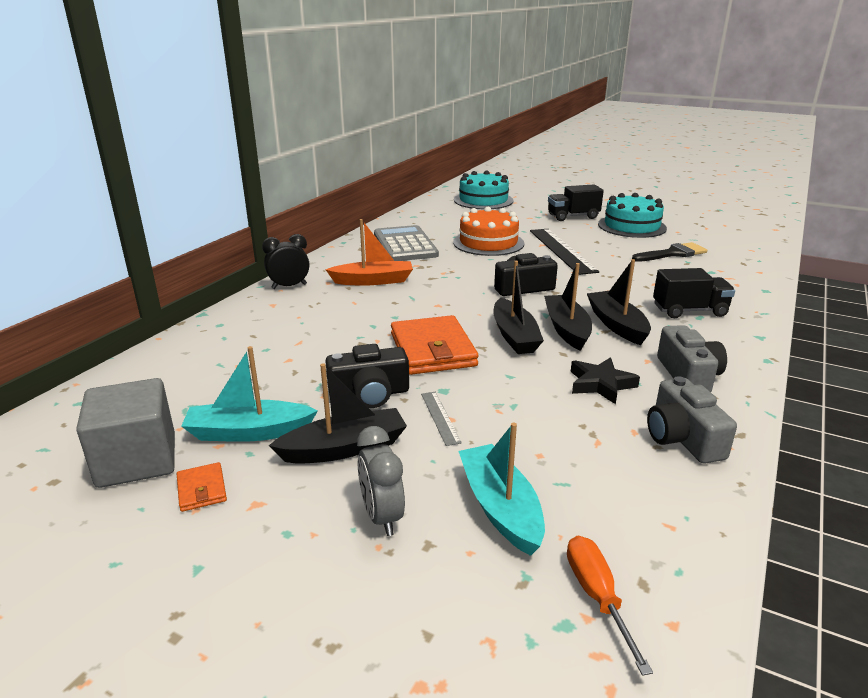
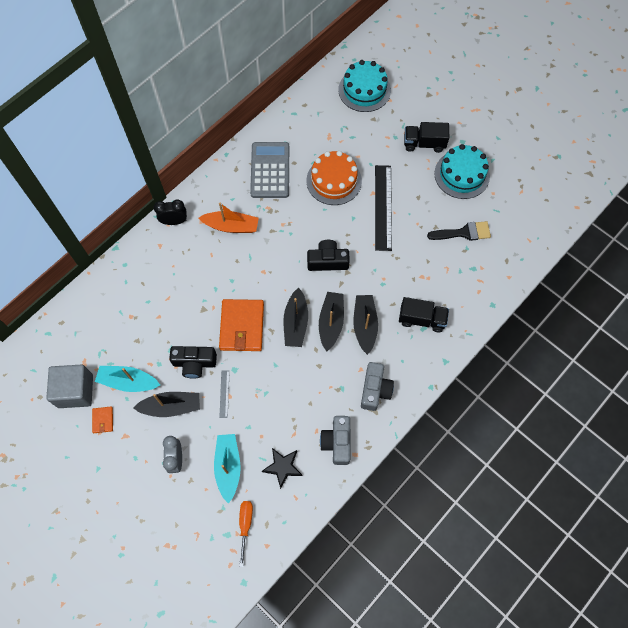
camera: 15 degrees right, 40 degrees up
black star [571,357,640,404] -> black star moved to [262,448,302,489]

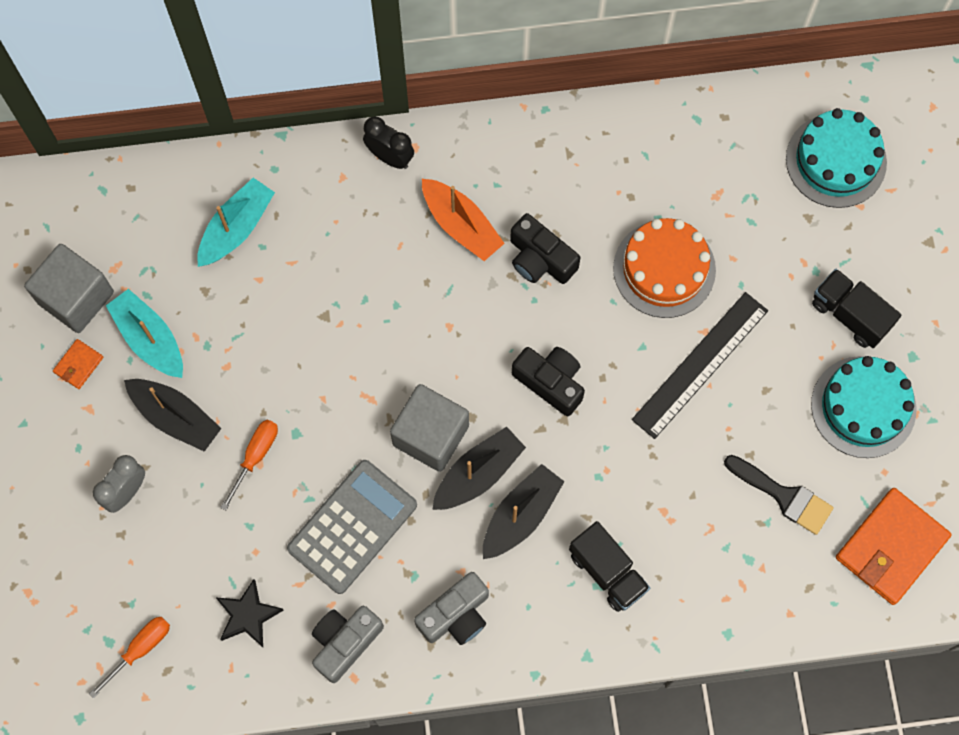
camera: 40 degrees right, 5 degrees up
black camera [169,346,217,379] -> black camera moved to [510,213,580,284]
turquoise boat [214,434,241,504] -> turquoise boat moved to [197,178,275,267]
orange wallet [219,299,264,351] -> orange wallet moved to [836,488,952,605]
grey ruler [219,371,230,418] -> orange screwdriver [220,420,278,510]
grey calculator [250,142,289,198] -> grey calculator moved to [287,460,417,594]
black boat [283,287,308,347] -> grey cube [390,384,469,472]

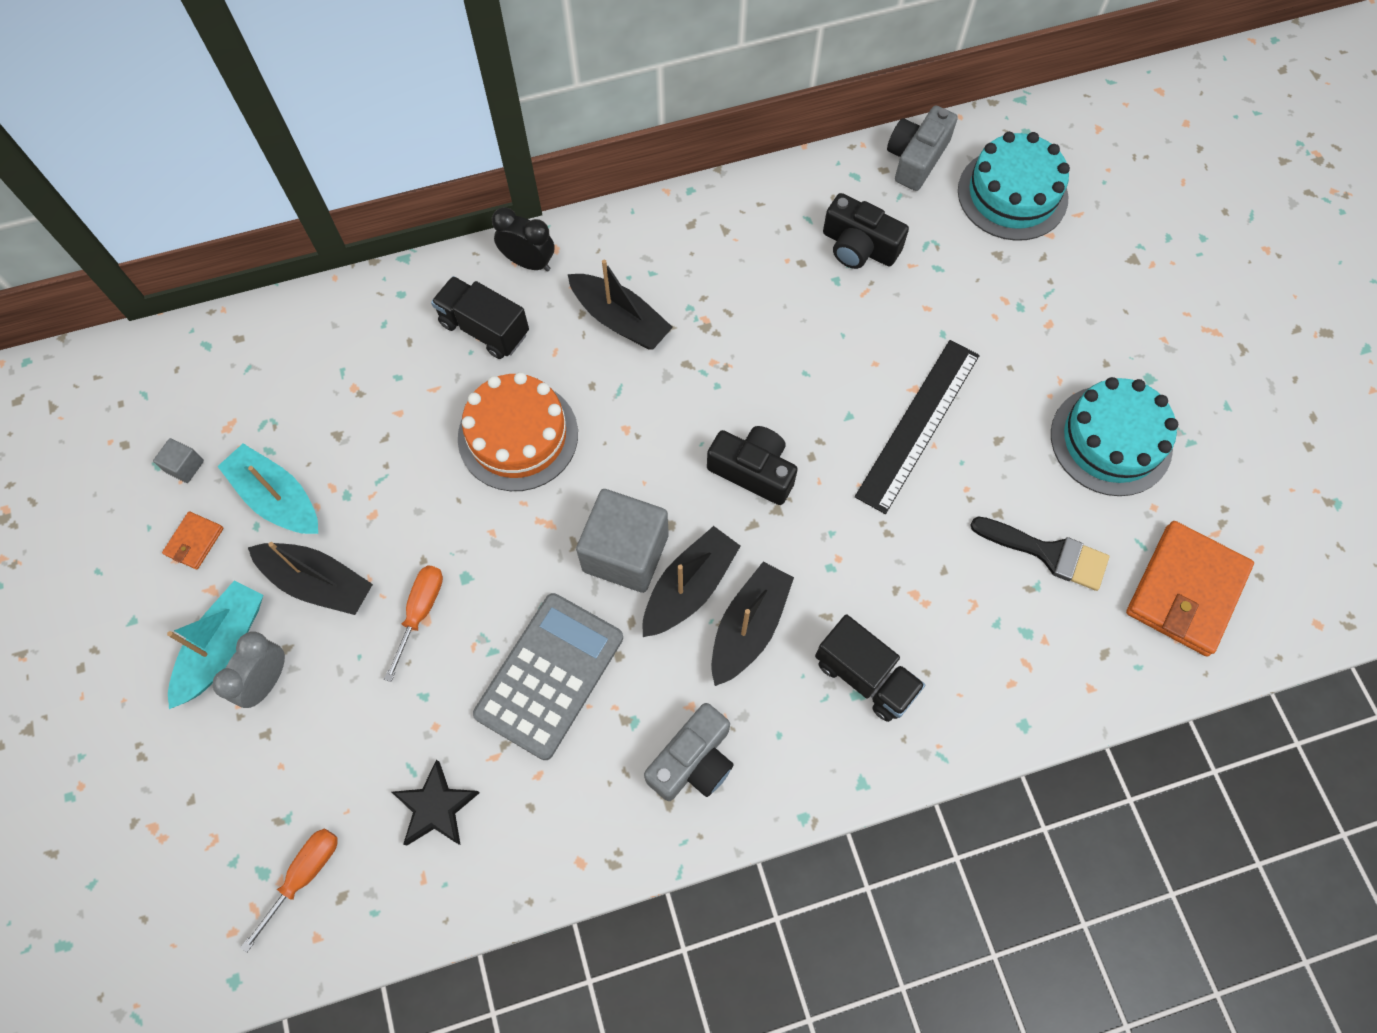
camera: 10 degrees left, 5 degrees down
grey cube [24,244,114,333] -> grey cube [153,438,204,483], size x0.43
turquoise boat [197,178,275,267] -> turquoise boat moved to [167,581,263,709]
grey camera [312,606,384,683] -> grey camera moved to [887,105,958,191]
orange boat [422,179,505,261] -> black boat [568,260,673,349]
black camera [510,213,580,284] -> black camera moved to [823,193,909,269]
orange cake [613,218,716,318] -> orange cake moved to [458,372,578,491]
black truck [812,269,902,348] -> black truck moved to [431,276,529,359]

